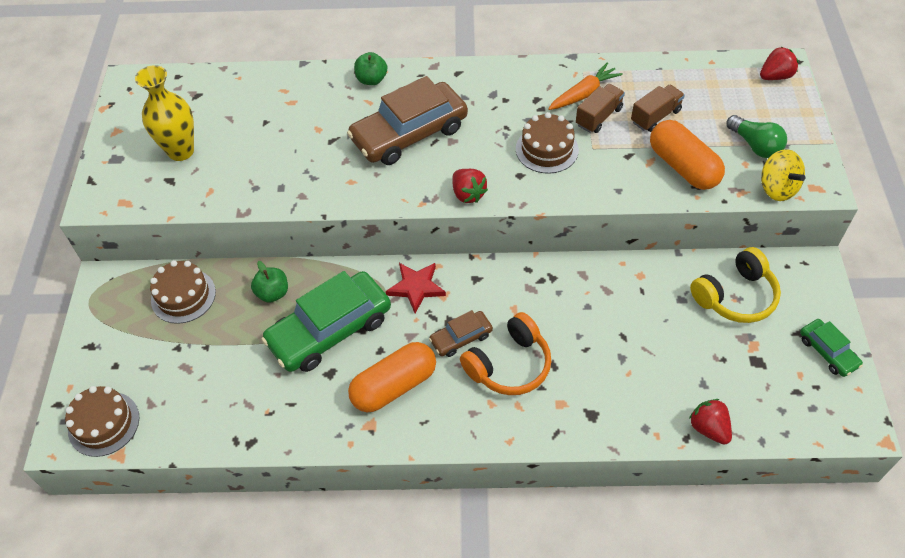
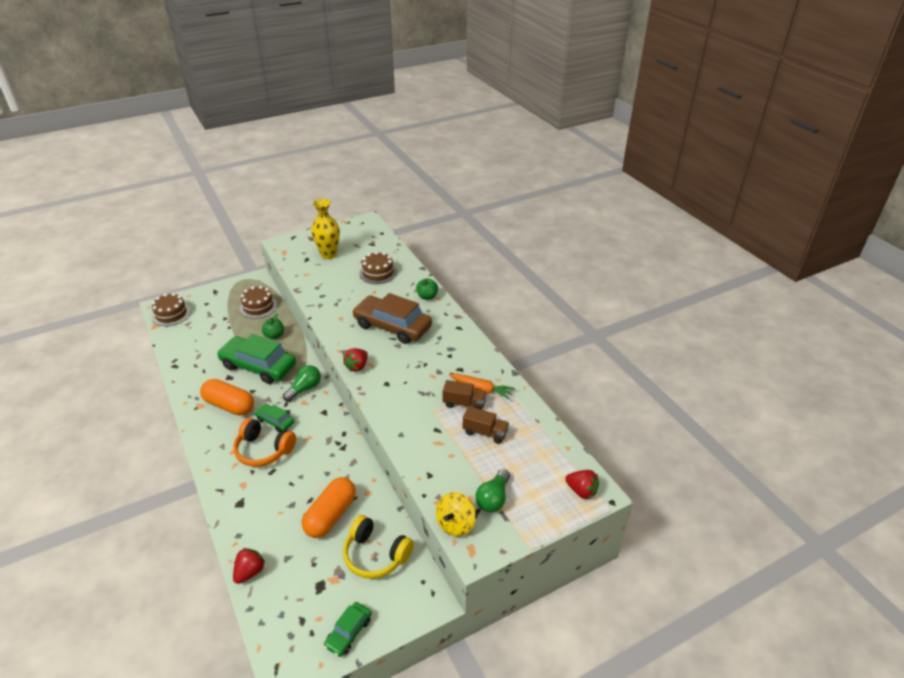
camera: 60 degrees right, 15 degrees down
red star [386,263,446,313] -> green light bulb [283,365,321,402]
brown car [429,310,493,357] -> green car [255,404,295,432]
brown cake [516,112,579,174] -> brown cake moved to [359,251,397,284]
orange capsule [650,120,725,190] -> orange capsule moved to [302,477,356,538]

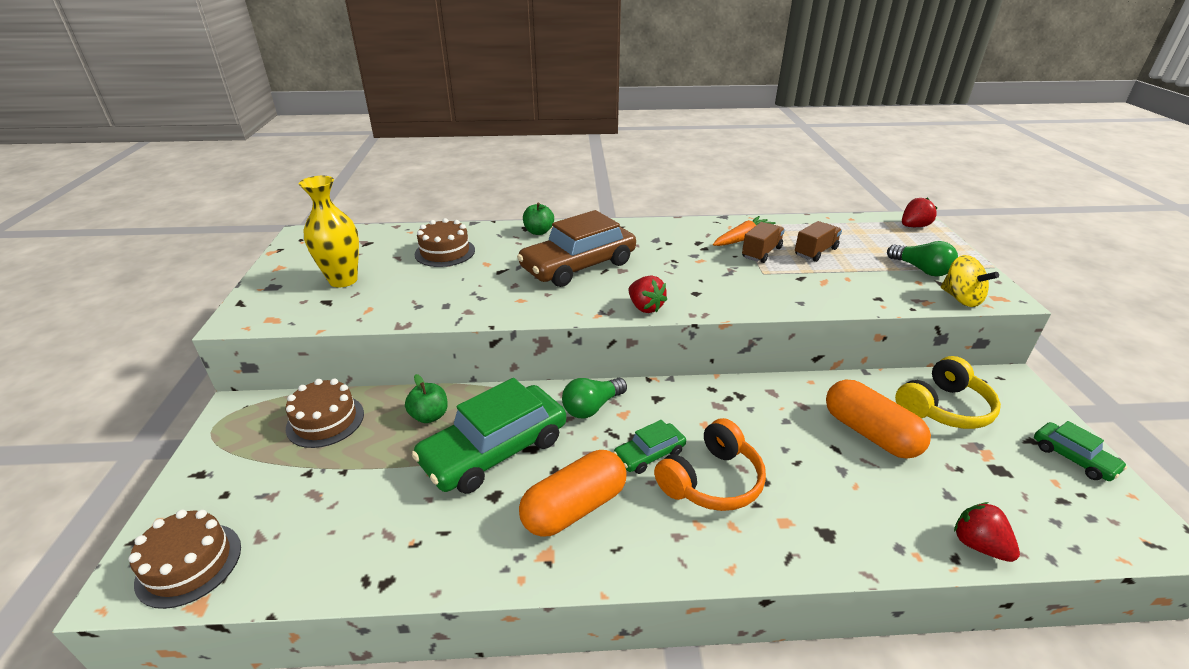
camera: 65 degrees left, 5 degrees down
green light bulb [283,365,321,402] -> green light bulb turned 105 degrees counterclockwise [562,378,627,418]

